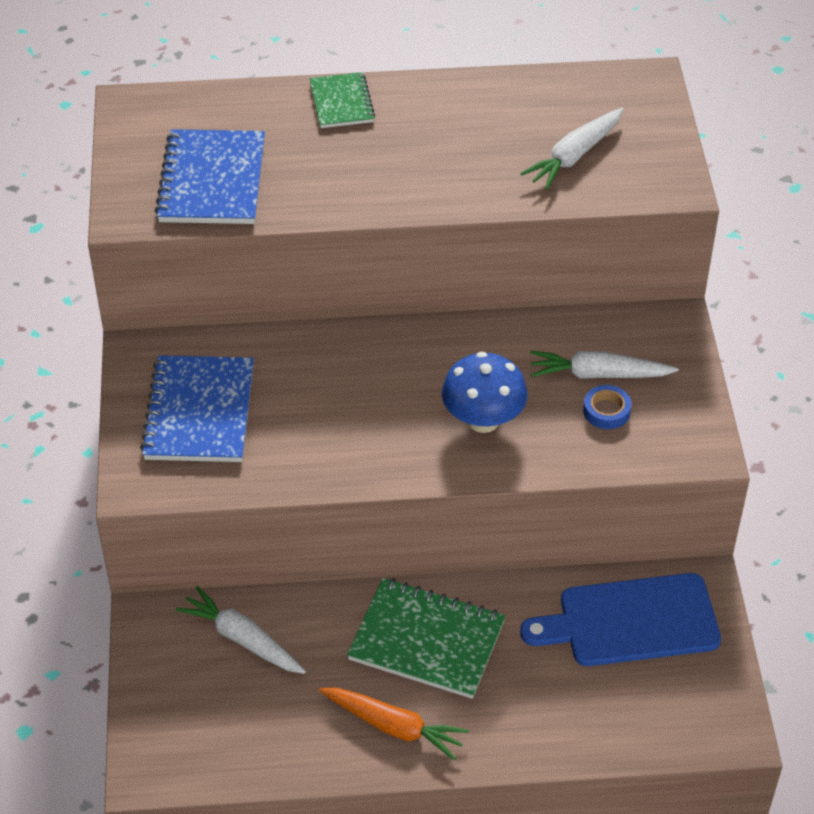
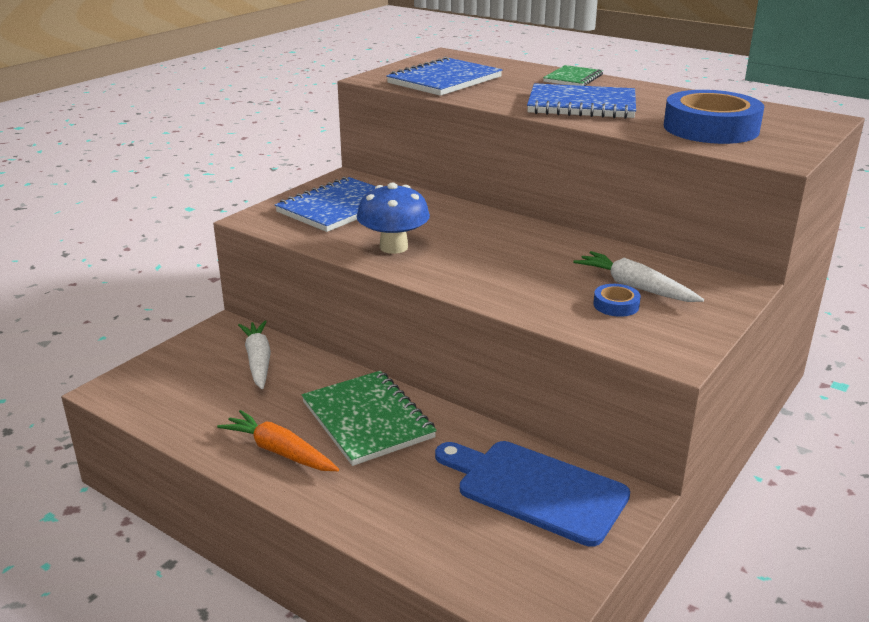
camera: 40 degrees right, 20 degrees down
orange carrot [318,688,469,761] -> orange carrot turned 150 degrees clockwise [217,410,339,471]
blue mushroom [442,352,528,433] -> blue mushroom moved to [357,183,430,254]
white carrot [520,108,624,190] -> blue tape [664,90,765,144]
none -> blue notebook [527,83,636,119]

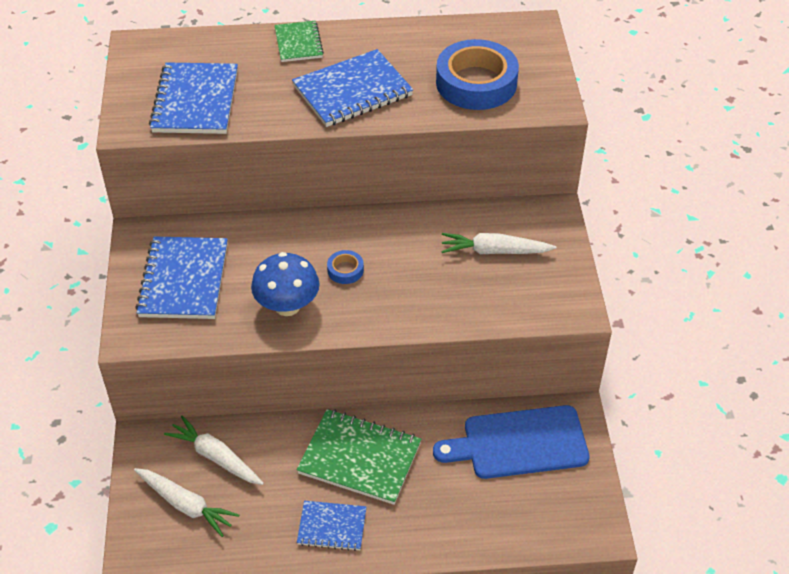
camera: 40 degrees left, 20 degrees up
orange carrot [217,410,339,471] -> blue notebook [297,501,366,551]
blue tape [593,284,641,317] -> blue tape moved to [327,250,364,284]
none -> white carrot [134,468,239,537]

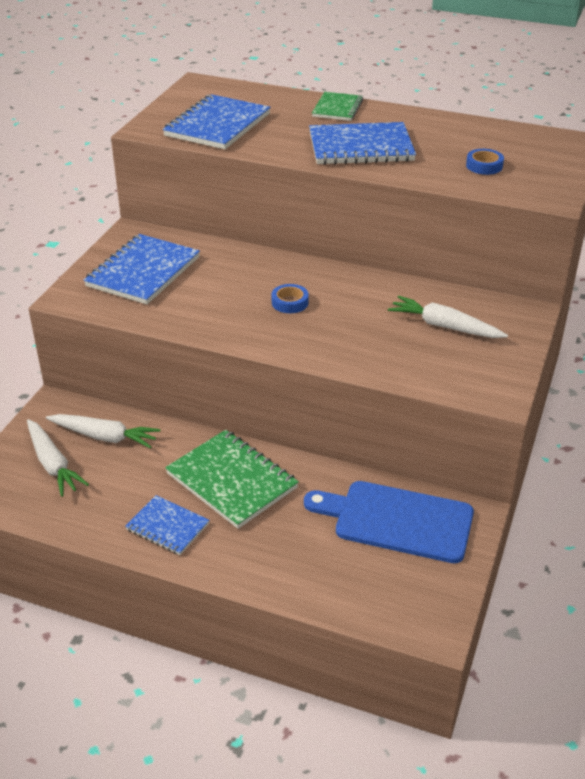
camera: 25 degrees right, 10 degrees down
white carrot [164,416,264,485] -> white carrot turned 135 degrees clockwise [46,414,160,448]
blue mushroom [251,252,320,316] -> none
blue tape [436,39,519,110] -> blue tape [466,149,504,175], size x0.43

